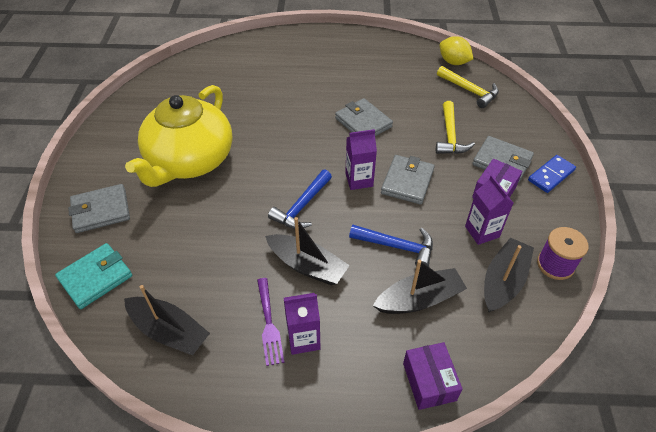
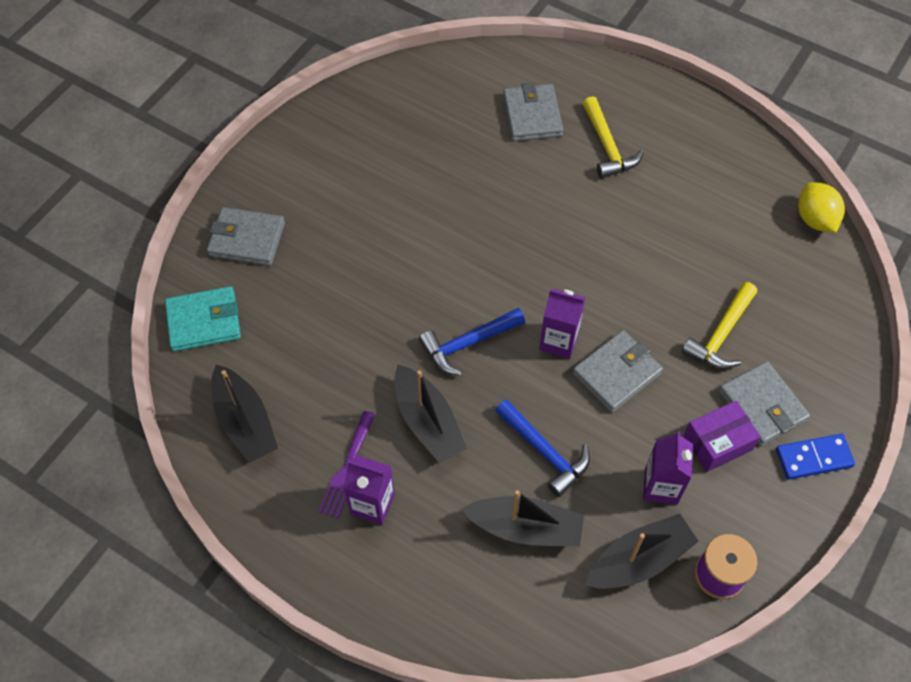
camera: 30 degrees right, 10 degrees up
yellow teapot [125,85,232,187] -> none
grey wallet [335,98,393,136] -> grey wallet moved to [503,82,563,141]
purple box [403,342,463,410] -> none
yellow hammer [437,66,499,108] -> yellow hammer moved to [583,96,644,179]

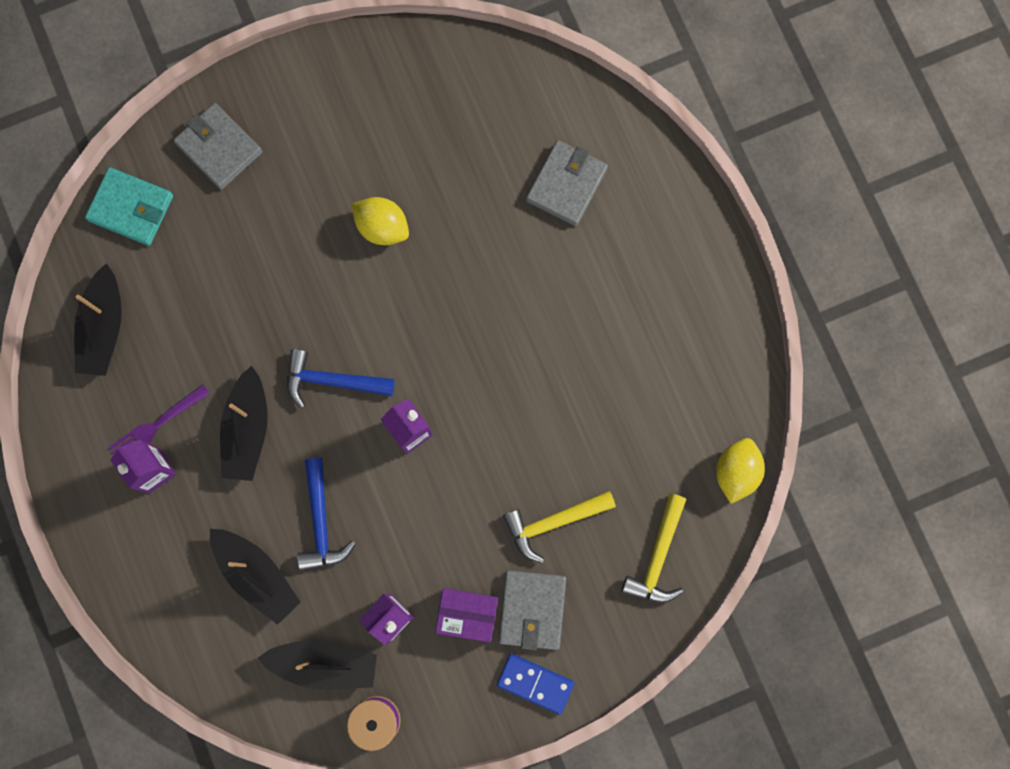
camera: 35 degrees right, 20 degrees up
grey wallet [573,330,663,413] -> none
yellow hammer [583,96,644,179] -> yellow hammer moved to [621,493,686,603]
none -> yellow lemon [351,197,409,245]

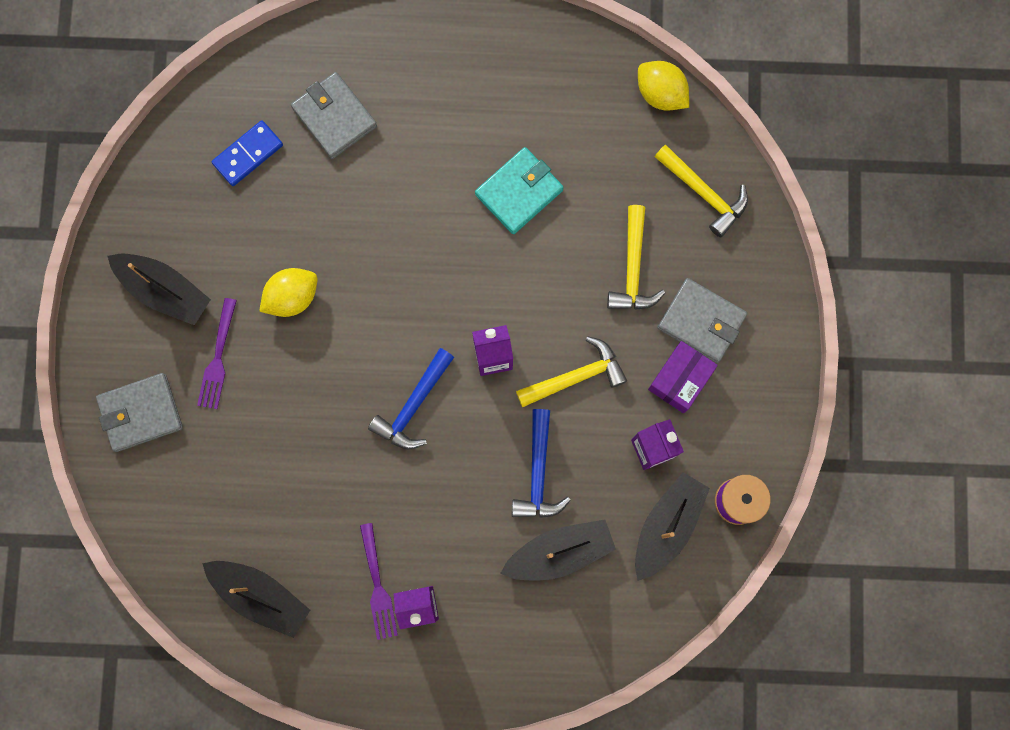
camera: 65 degrees left, 0 degrees up
turquoise wallet [85,167,173,246] -> turquoise wallet moved to [475,147,564,234]
black boat [220,366,268,481] -> black boat moved to [108,253,211,325]
blue hammer [297,458,356,571] -> blue hammer turned 75 degrees clockwise [512,409,571,518]
blue domino [497,654,574,714] -> blue domino moved to [212,120,283,186]
none -> purple fork [197,298,237,409]
none -> yellow hammer [516,336,627,407]

